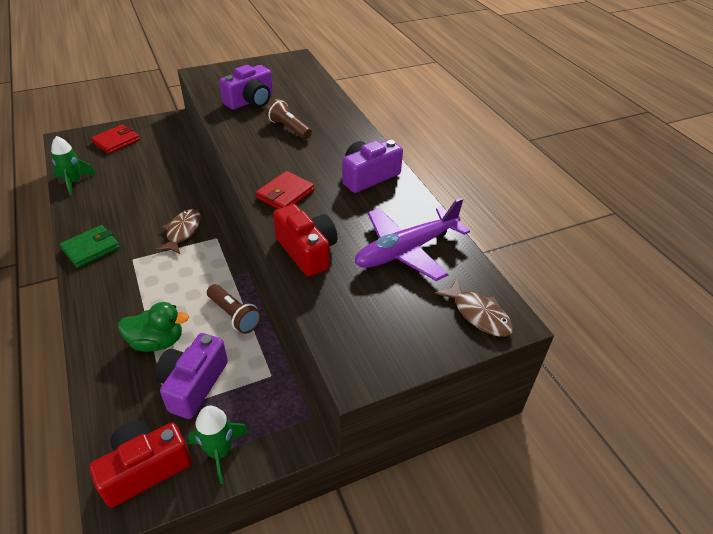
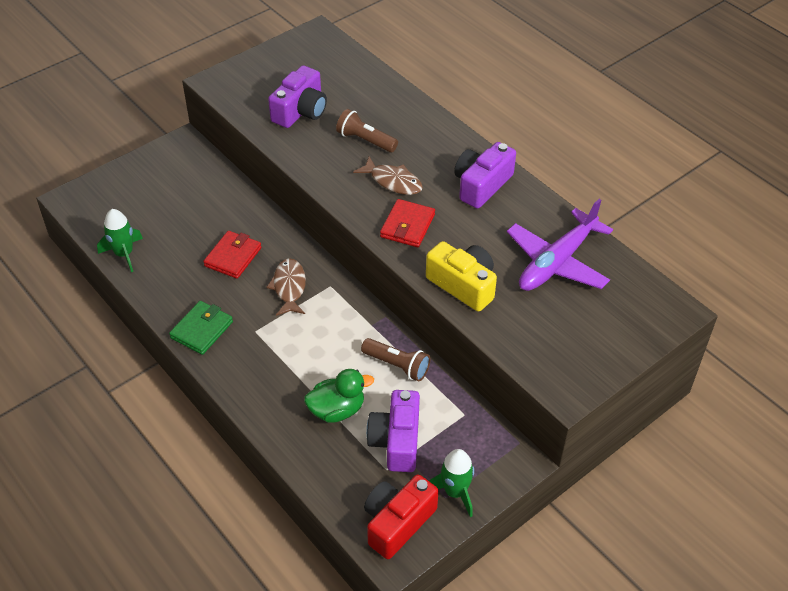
camera: 15 degrees left, 5 degrees up
red wallet [91,124,140,154] -> red wallet moved to [203,231,261,279]
red camera [273,204,338,277] -> yellow camera [426,241,497,312]
brown fish [435,278,513,337] -> brown fish moved to [353,157,423,195]

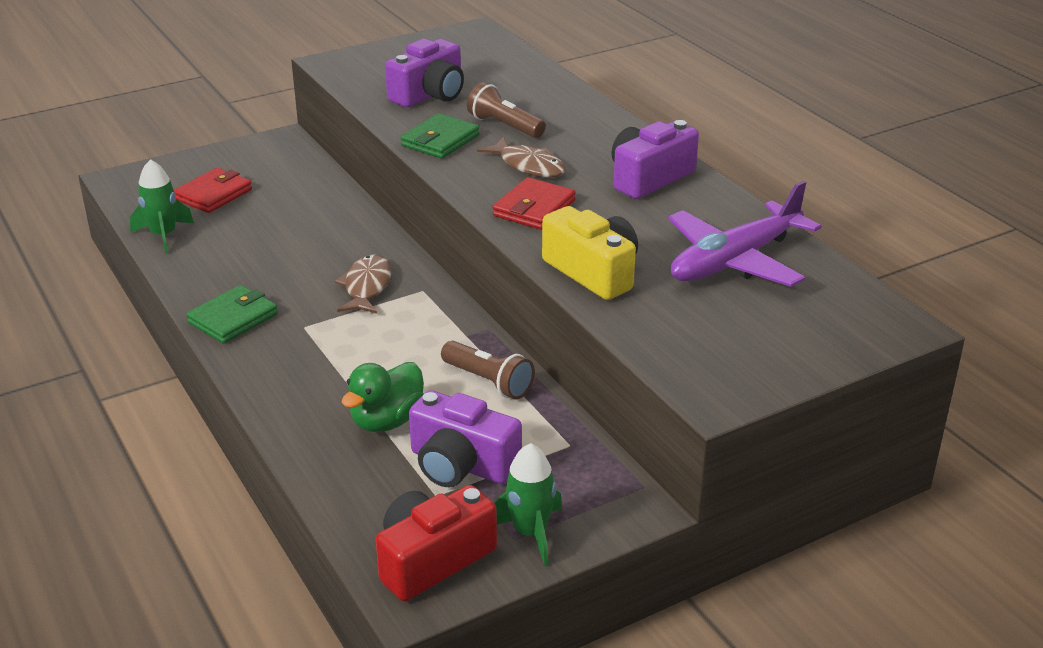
camera: 10 degrees right, 15 degrees down
red wallet [203,231,261,279] -> red wallet moved to [174,168,252,213]
green duck [304,369,374,423] -> green duck turned 135 degrees clockwise [342,362,424,432]
purple camera [366,390,420,472] -> purple camera turned 75 degrees counterclockwise [409,390,522,487]
none -> green wallet [400,113,480,159]

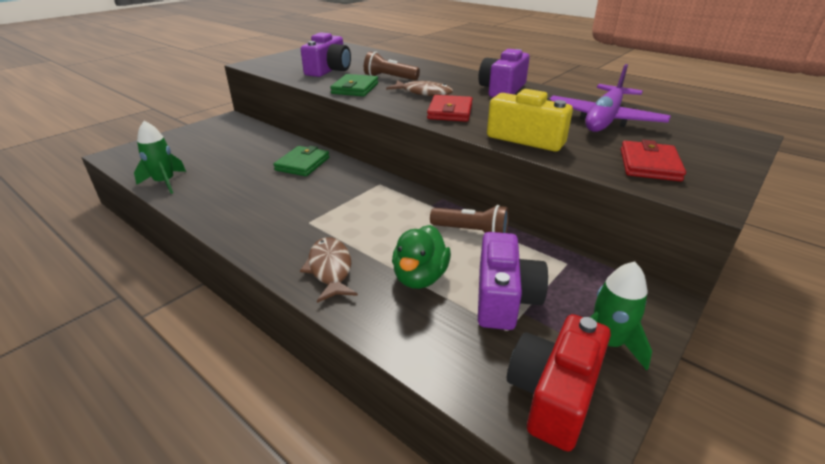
camera: 20 degrees left, 0 degrees up
red wallet [174,168,252,213] -> red wallet moved to [621,140,686,182]
green wallet [186,285,278,344] -> green wallet moved to [273,146,329,176]
brown fish [335,254,391,314] -> brown fish moved to [300,237,358,303]
purple camera [409,390,522,487] -> purple camera turned 90 degrees counterclockwise [478,232,548,330]

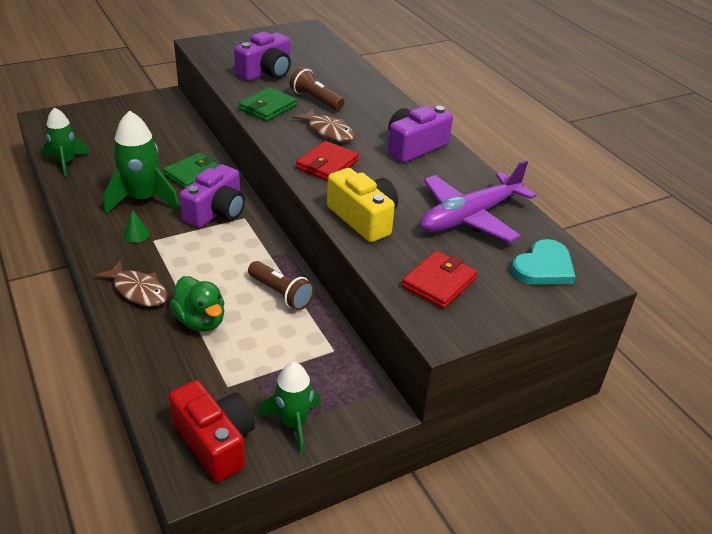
camera: 20 degrees right, 5 degrees up
brown fish [300,237,358,303] -> brown fish turned 120 degrees clockwise [95,260,167,307]
green duck [392,225,451,289] -> green duck turned 75 degrees counterclockwise [170,276,225,332]
purple camera [478,232,548,330] -> purple camera moved to [179,164,245,228]
red camera [507,314,611,452] -> red camera turned 90 degrees clockwise [169,380,255,482]
none -> green rocket [103,111,180,214]
none -> green cone [123,209,150,243]
none -> turquoise heart [511,239,576,285]

